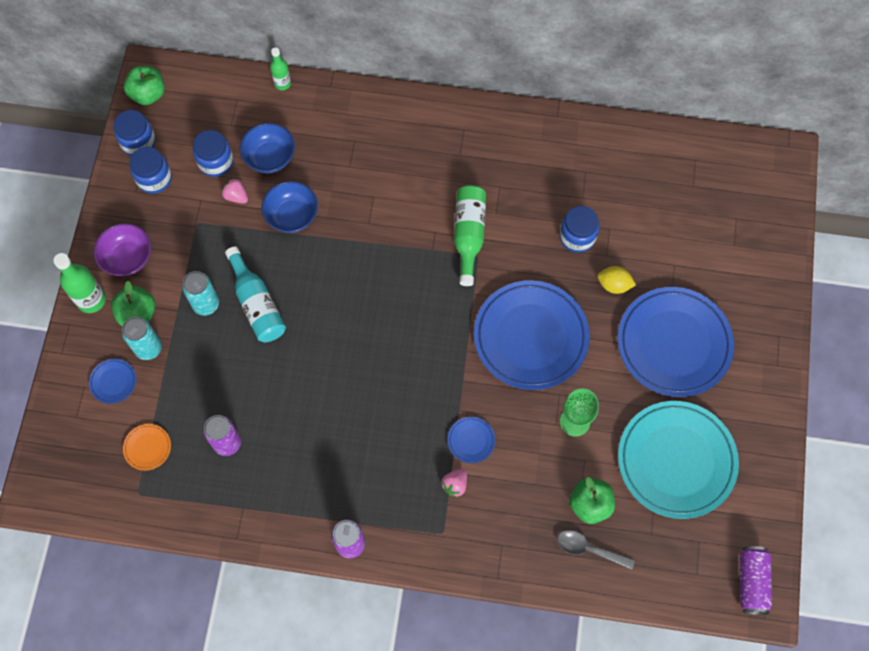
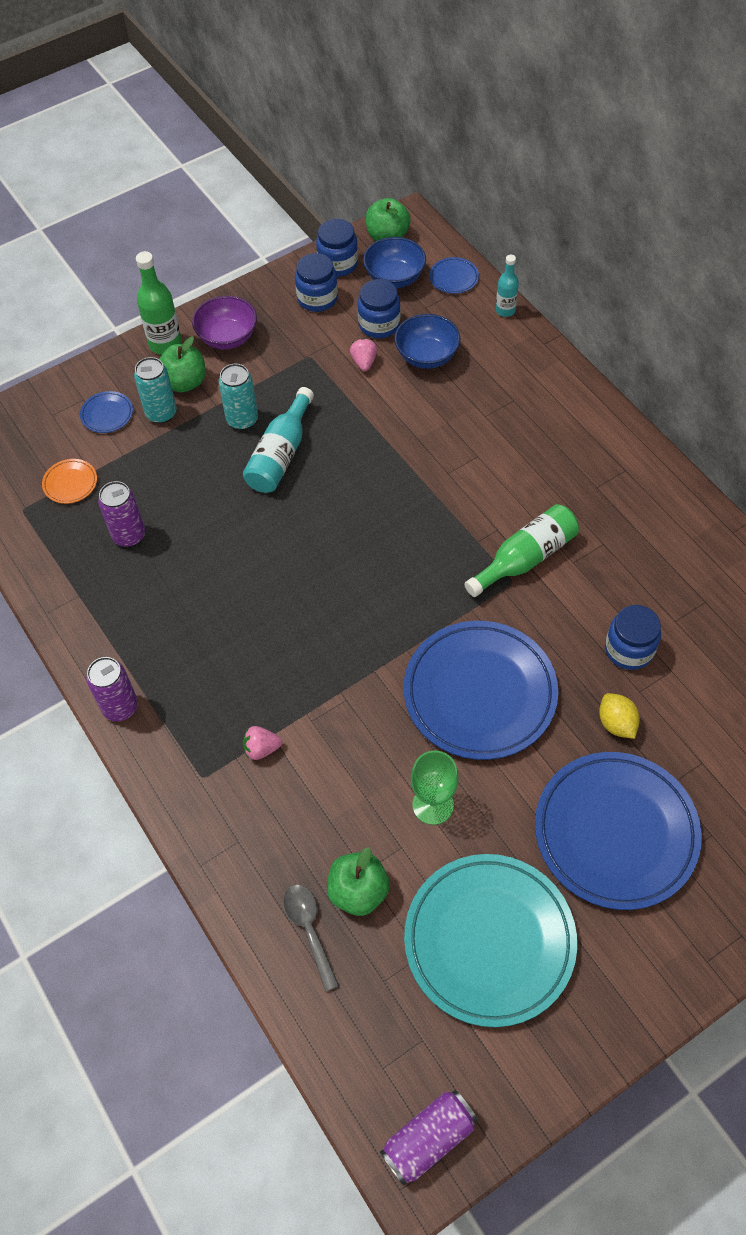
camera: 50 degrees right, 10 degrees down
blue bowl [261,181,318,233] -> blue bowl moved to [363,237,426,288]
green bottle [270,48,291,90] -> turquoise bottle [496,255,519,317]
blue plate [448,417,495,463] -> blue plate moved to [429,257,479,294]

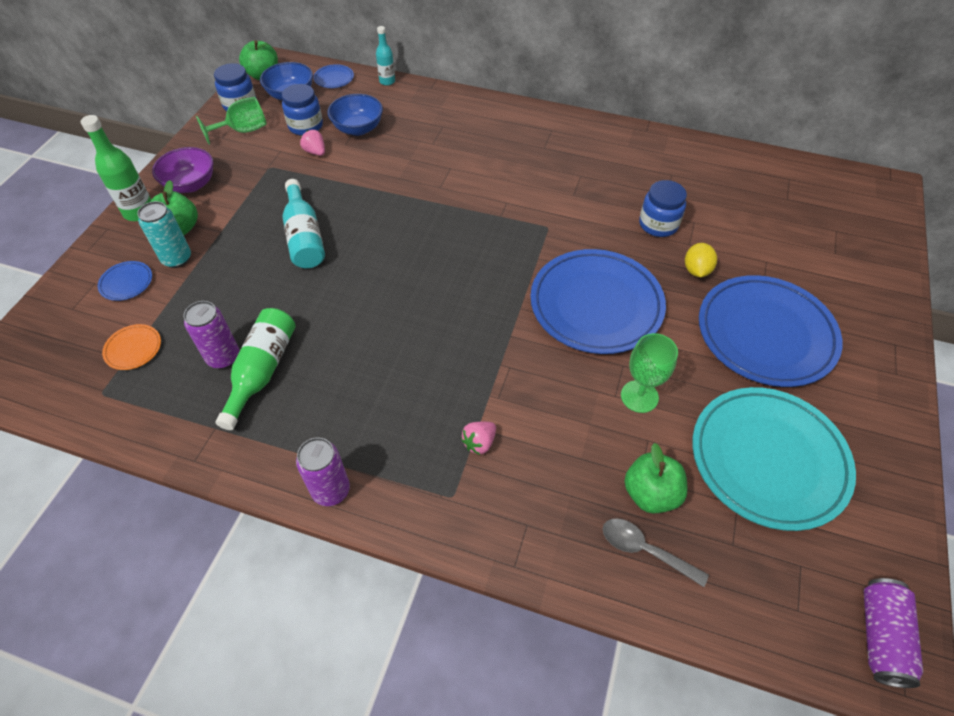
camera: 40 degrees left, 5 degrees down
turquoise can [218,364,258,430] -> none
blue jar [295,253,338,312] -> green goblet [196,97,267,145]
green bottle [464,504,579,597] -> green bottle moved to [216,308,296,430]
yellow lemon [599,693,640,739] -> yellow lemon turned 75 degrees clockwise [685,243,717,277]

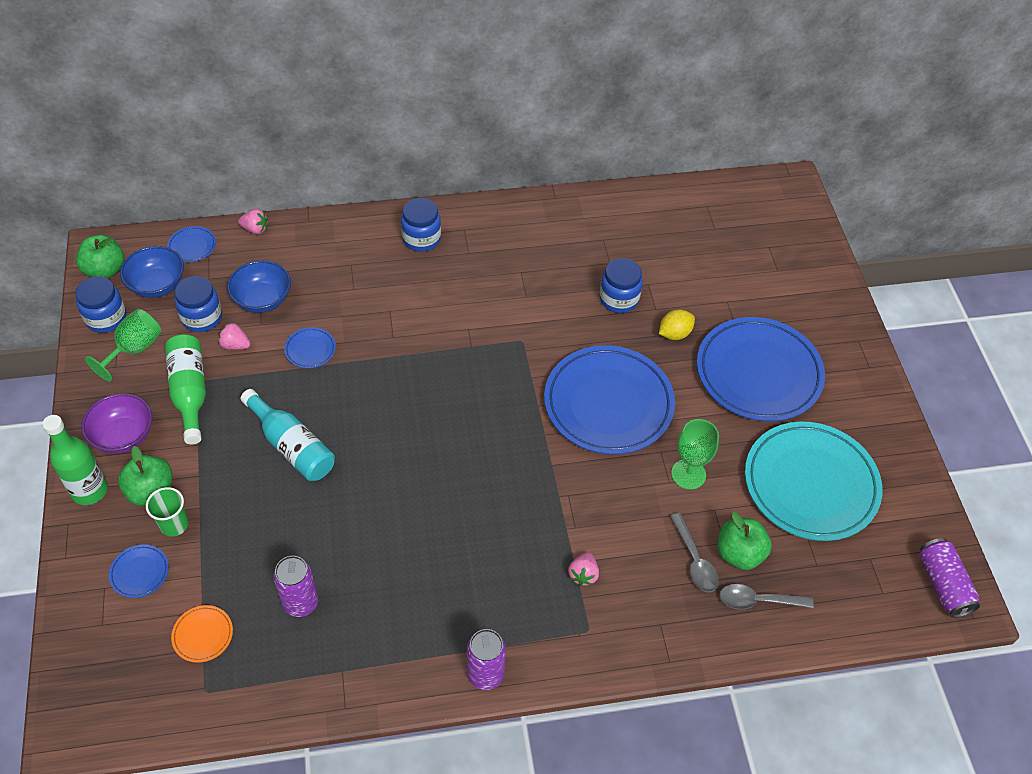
camera: 30 degrees left, 0 degrees up
turquoise can [137,201,191,268] -> green cup [146,487,189,537]
green bottle [216,308,296,430] -> green bottle moved to [165,334,206,444]
turquoise bottle [376,26,395,86] -> pink strawberry [238,209,268,234]
yellow lemon [685,243,717,277] -> yellow lemon turned 75 degrees clockwise [659,309,695,340]
none -> blue plate [284,327,336,369]
none -> blue jar [401,198,441,252]
none -> grey spoon [670,513,719,592]

